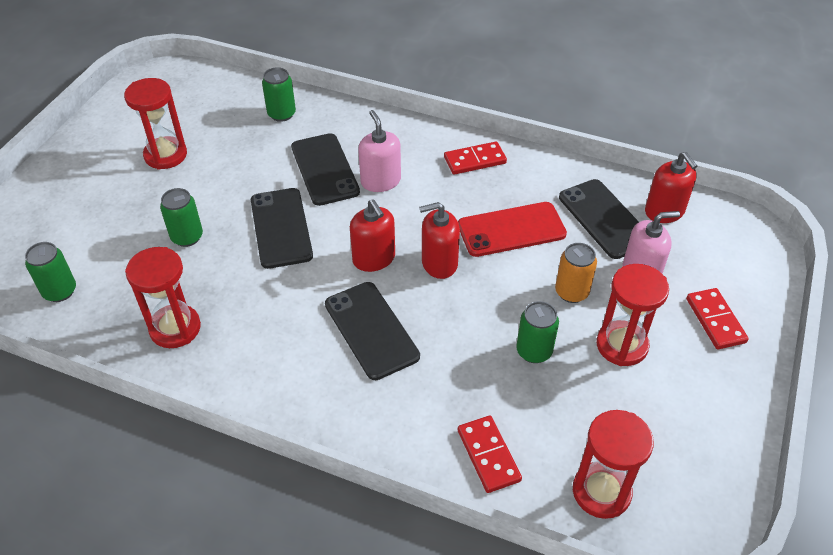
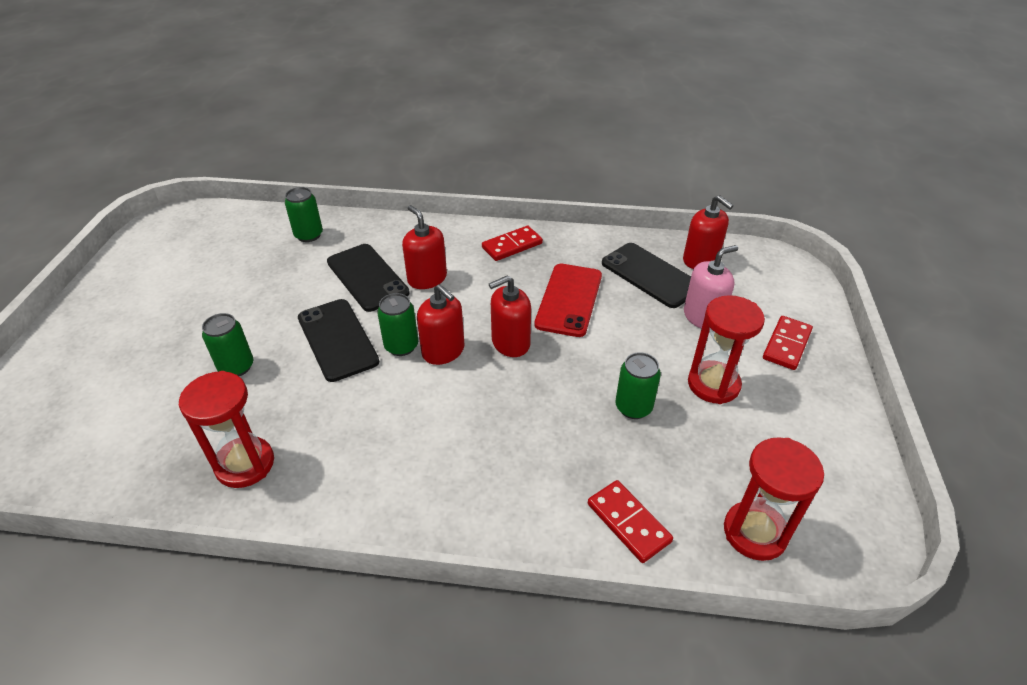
camera: 15 degrees left, 5 degrees down
green can [25,242,76,302] -> green can moved to [377,293,418,356]
red hourglass [124,78,187,170] -> none
black phone [325,282,420,380] -> none
pink soap dispenser [358,110,401,192] -> red soap dispenser [402,205,447,289]
red phone [458,202,567,257] -> red phone turned 45 degrees counterclockwise [534,264,602,337]
orange can [555,243,597,303] -> none
red domino [686,288,749,349] -> red domino turned 60 degrees clockwise [763,316,813,370]

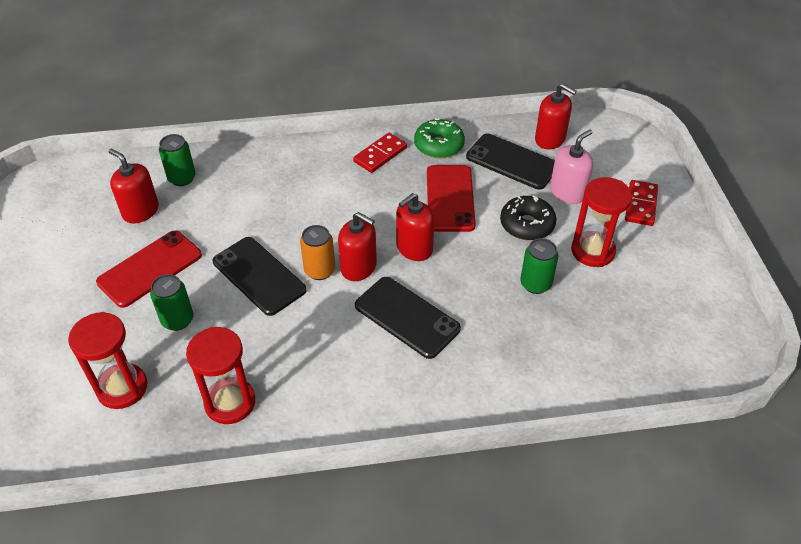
camera: 15 degrees left, 5 degrees up
black phone [327,244,410,312] -> black phone moved to [355,277,461,359]
green can [377,293,418,356] -> orange can [300,225,335,280]
red soap dispenser [402,205,447,289] -> red soap dispenser moved to [108,149,159,223]
red domino [588,480,673,563] -> none
red hourglass [724,437,824,561] -> red hourglass moved to [68,312,147,409]
none -> red phone [96,230,202,308]
none -> green donut [414,119,465,158]
none -> black donut [500,195,556,241]

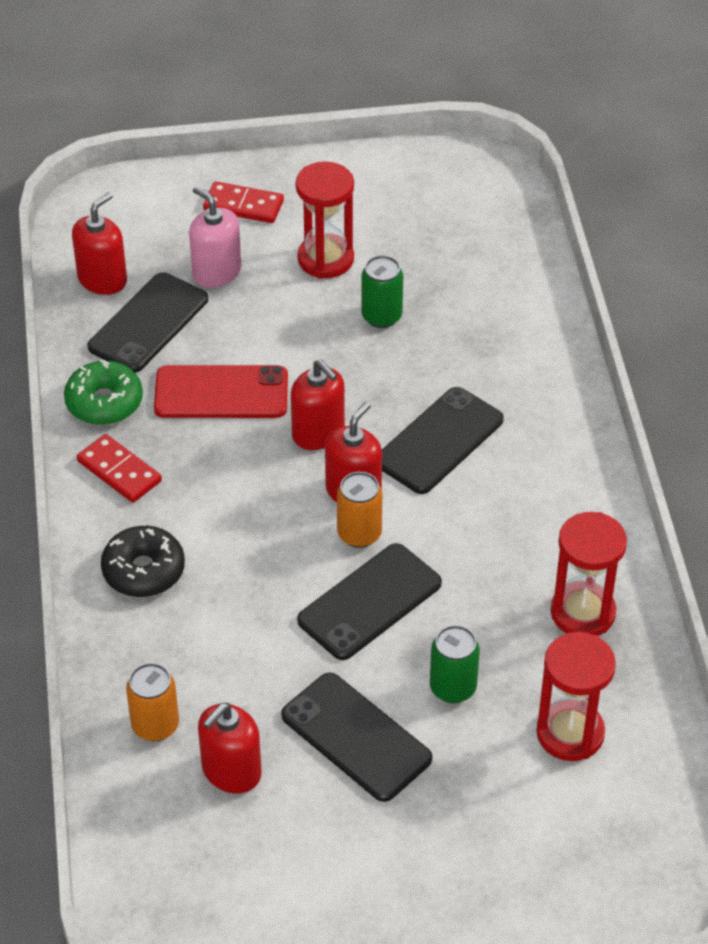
camera: 90 degrees left, 0 degrees up
red phone [96,230,202,308] -> black phone [281,672,432,802]
green can [159,134,196,186] -> orange can [126,663,179,742]
black donut [500,195,556,241] -> black donut moved to [101,526,185,597]

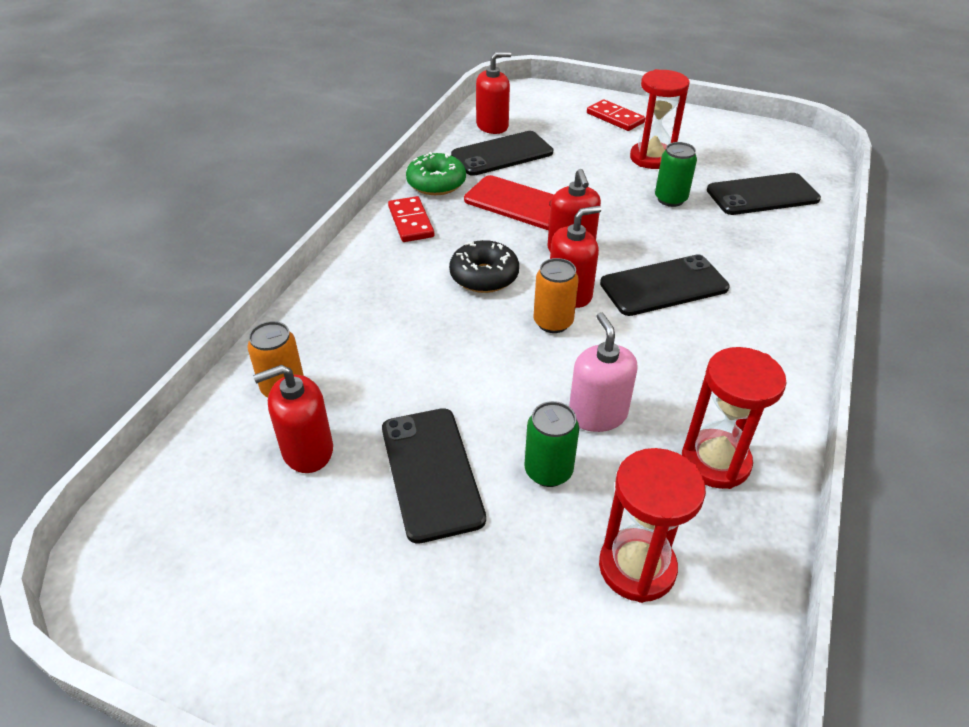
camera: 30 degrees right, 5 degrees down
black donut [101,526,185,597] -> black donut moved to [449,240,519,293]
pink soap dispenser [189,186,241,288] -> pink soap dispenser moved to [569,312,637,432]
black phone [297,543,442,660] -> black phone moved to [707,173,821,215]

